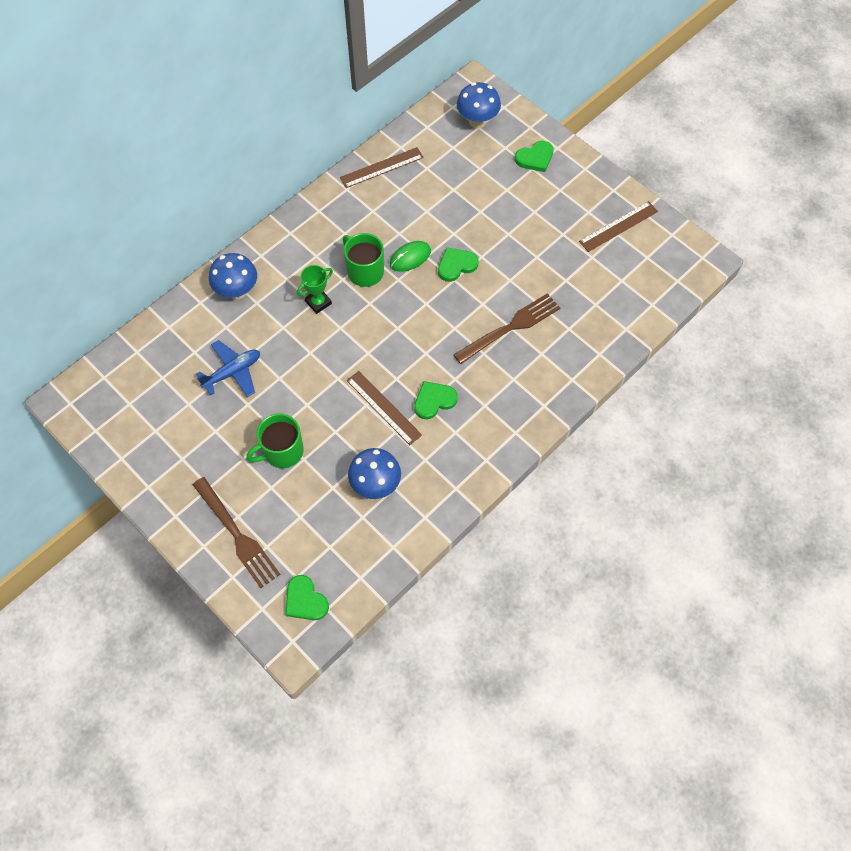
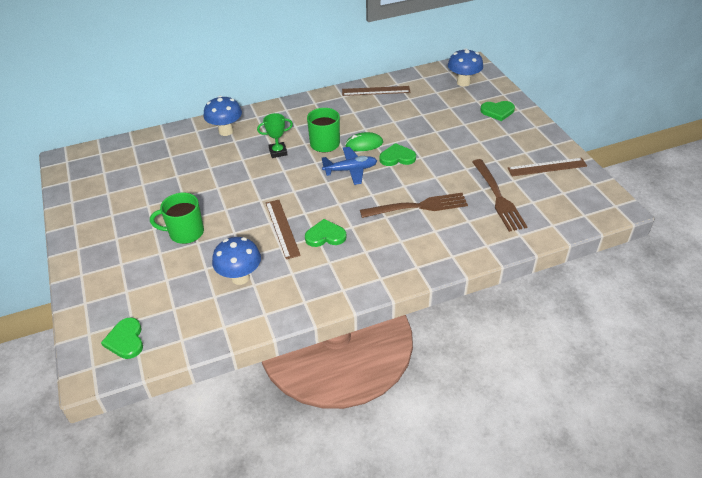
camera: 25 degrees right, 20 degrees down
brown fork [193,477,281,588] -> brown fork moved to [472,159,527,232]
blue plane [196,340,260,397] -> blue plane moved to [322,147,377,185]

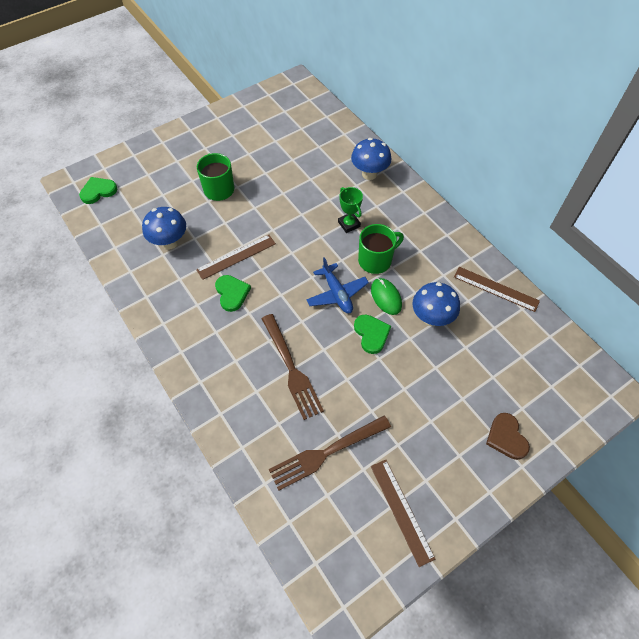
camera: 75 degrees right, 15 degrees up
brown ruler [342,86,410,96] -> brown ruler turned 45 degrees counterclockwise [454,267,540,312]
blue mushroom [448,48,483,87] -> blue mushroom moved to [413,282,460,326]
green heart [480,101,515,121] -> brown heart [486,413,530,460]

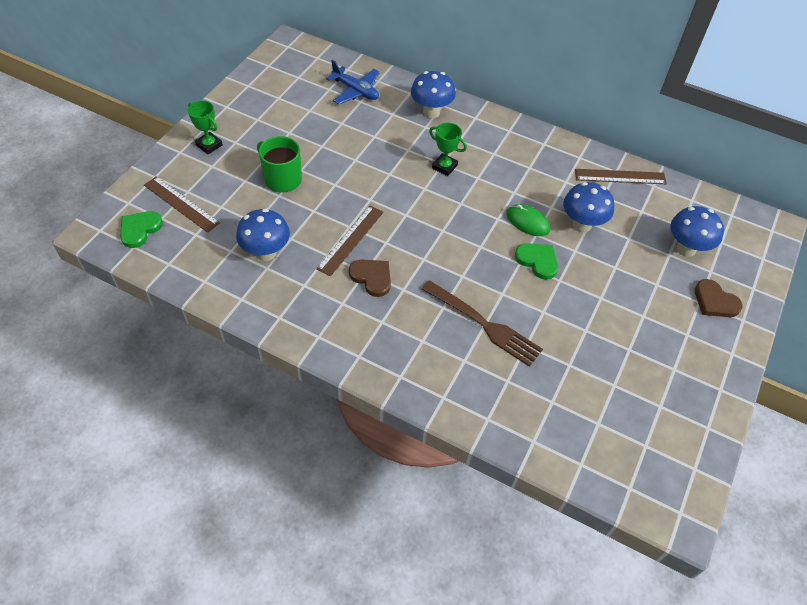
camera: 30 degrees left, 5 degrees down
green heart [215,275,251,312] -> brown heart [349,260,391,297]
brown fork [269,415,391,491] -> none
blue plane [306,257,369,313] -> blue plane moved to [326,60,380,104]
green mug [358,224,404,274] -> none
brown ruler [371,460,435,567] -> brown ruler moved to [144,176,220,233]
none -> green trophy [188,100,223,154]
none -> blue mushroom [671,206,724,257]

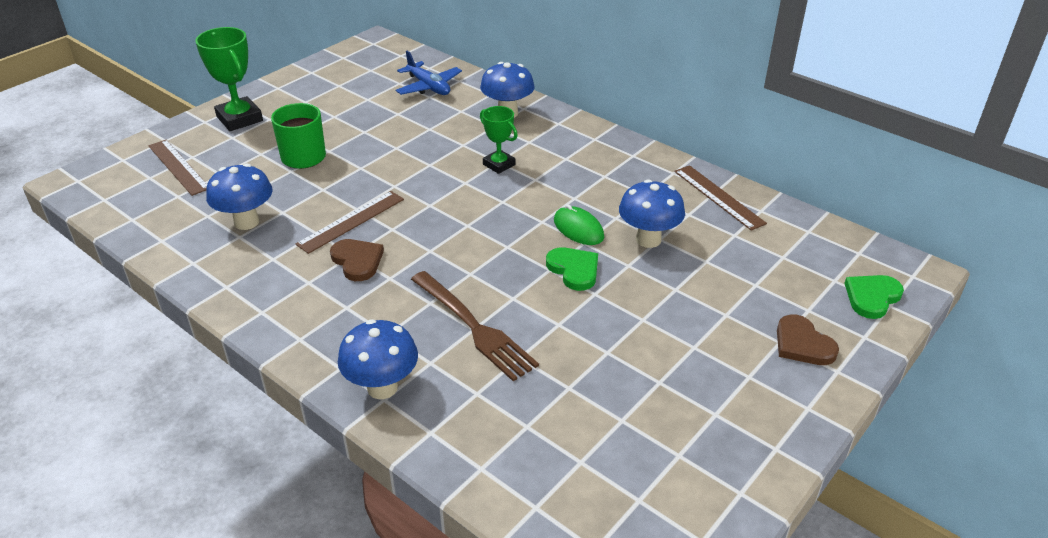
camera: 15 degrees right, 15 degrees down
green heart [120,211,163,248] -> green heart moved to [844,275,904,319]
green trophy [188,100,223,154] -> green trophy [195,27,263,131], size x1.62
brown ruler [575,169,667,184] -> brown ruler turned 45 degrees clockwise [674,165,767,231]
blue mushroom [671,206,724,257] -> blue mushroom moved to [338,319,418,399]

